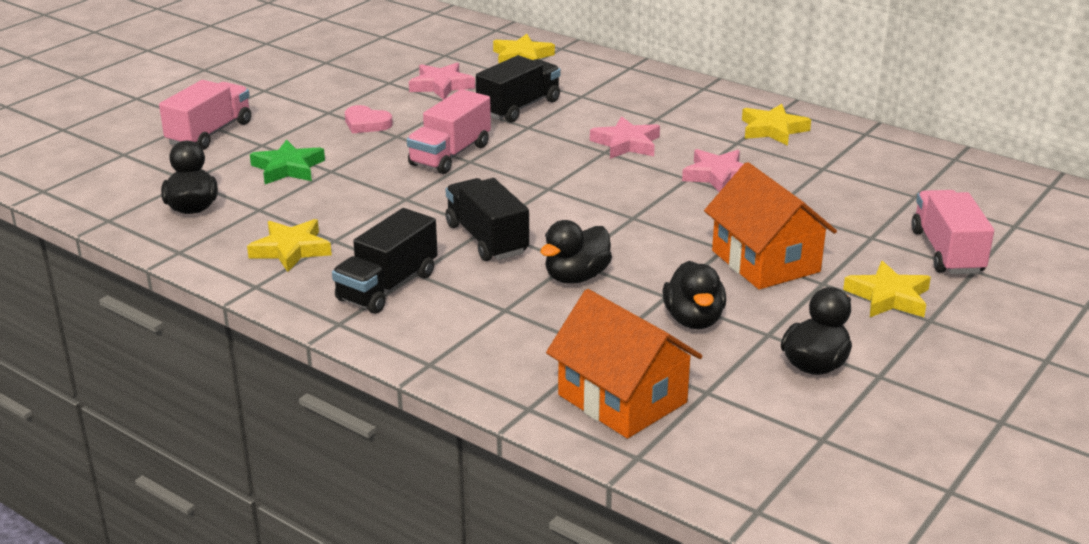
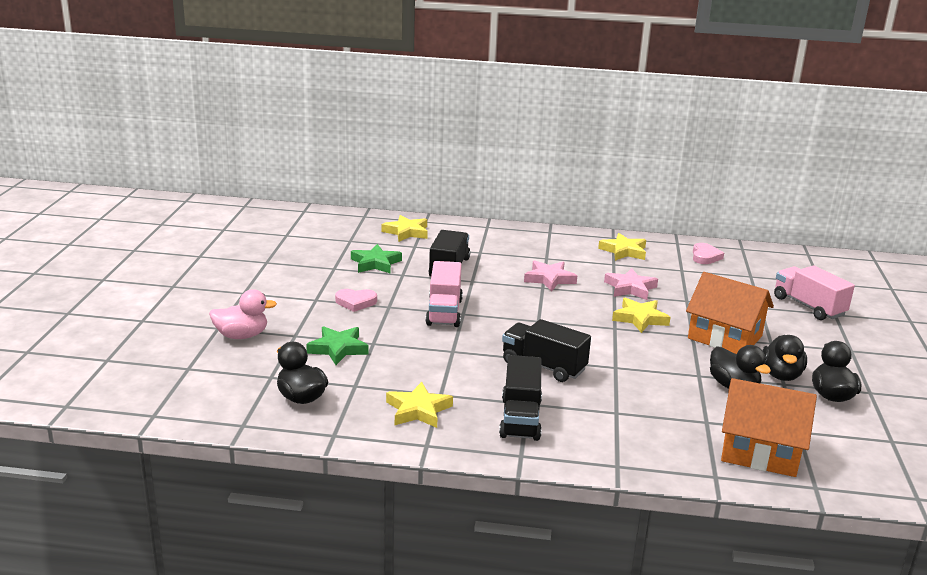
camera: 30 degrees left, 5 degrees down
pink truck [159,80,251,150] -> pink duck [209,289,277,339]
pink star [409,62,475,100] -> green star [351,244,402,274]
black duck [540,220,612,284] -> black duck moved to [762,335,807,381]
yellow star [843,261,931,317] -> yellow star moved to [612,298,671,333]
none -> pink heart [693,243,724,264]

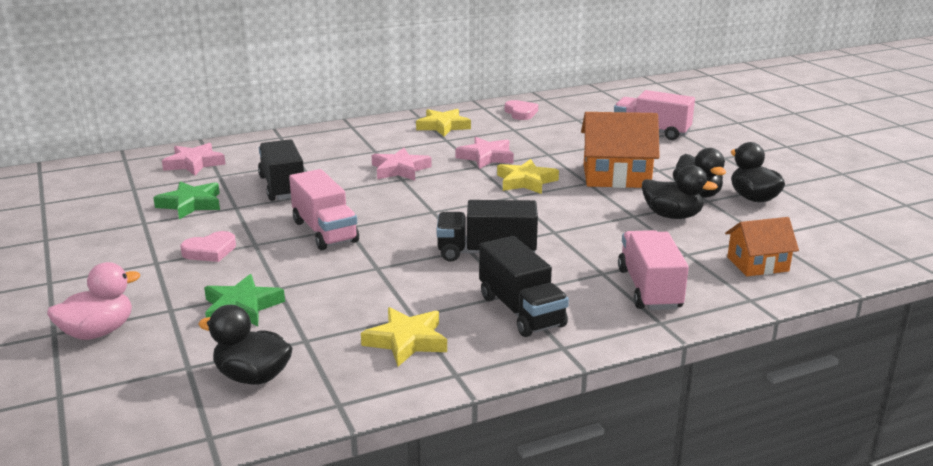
camera: 30 degrees left, 0 degrees up
yellow star [382,215,428,242] -> pink star [162,143,226,175]
orange house [721,378,817,477] -> orange house [725,217,799,276], size x0.61
none -> pink truck [618,230,689,310]

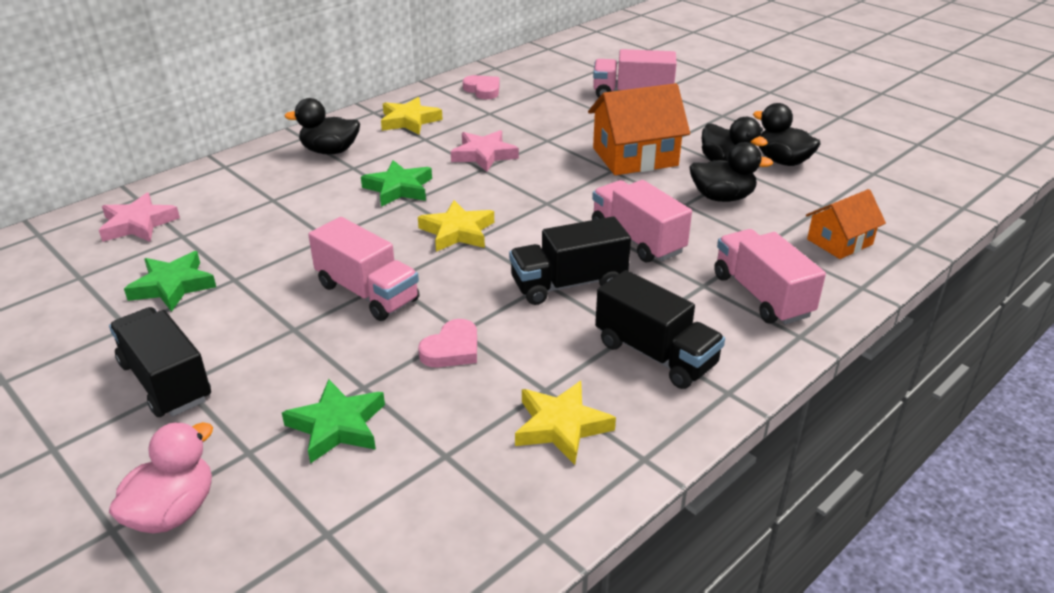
camera: 20 degrees left, 10 degrees up
pink heart [180,231,236,262] -> pink heart moved to [418,319,477,367]
black duck [198,305,293,384] -> black duck moved to [284,98,360,154]
black truck [258,139,304,201] -> black truck moved to [109,307,211,417]
pink star [372,148,432,180] -> green star [361,160,432,207]
yellow star [497,159,559,194] -> yellow star moved to [418,200,494,252]
none -> pink truck [592,180,692,262]

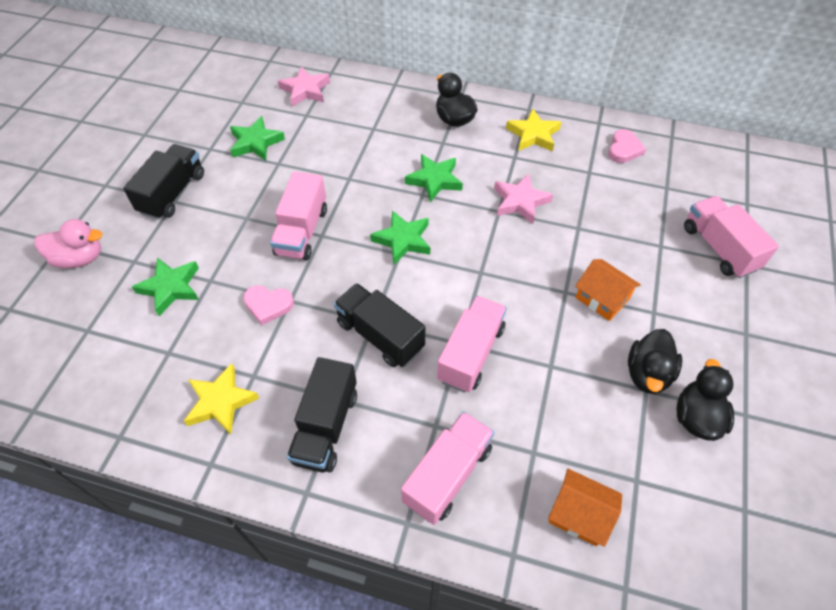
camera: 60 degrees right, 20 degrees up
yellow star [418,200,494,252] -> green star [370,210,430,264]
orange house [588,83,690,175] -> orange house [575,259,641,321], size x0.61
black duck [689,142,773,202] -> none

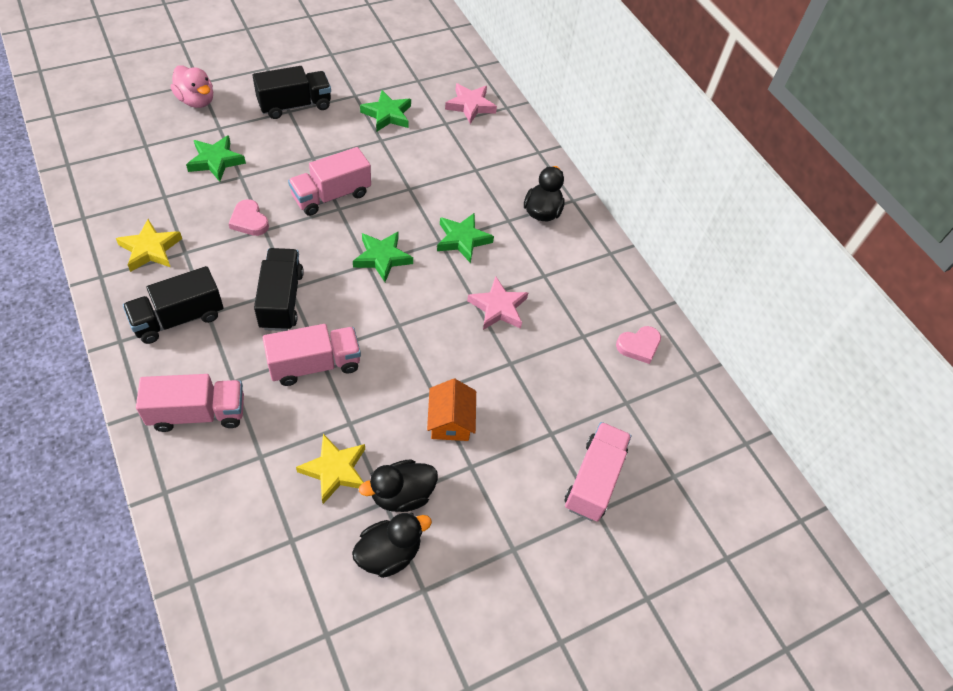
camera: 40 degrees right, 0 degrees up
yellow star [506,109,562,151] -> yellow star moved to [296,434,365,504]
orange house [548,469,622,547] -> none

